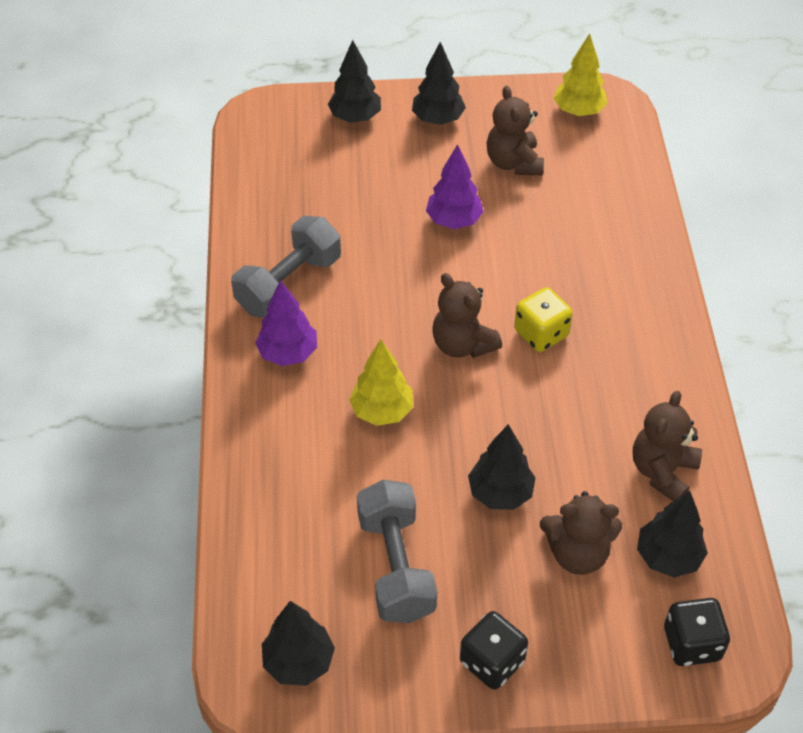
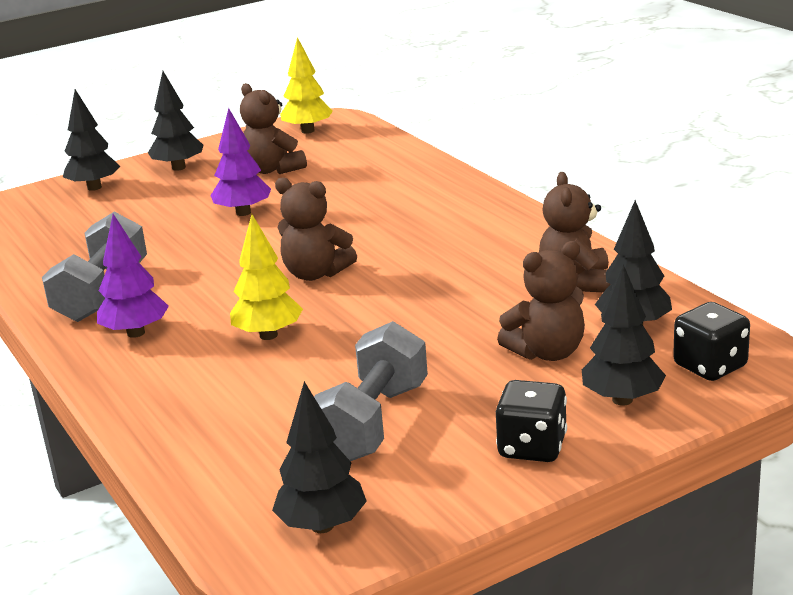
camera: 25 degrees left, 25 degrees down
grey dumbbell [357,480,437,623] -> grey dumbbell turned 60 degrees clockwise [314,321,428,461]
black tree [468,424,536,510] -> black tree moved to [582,264,666,406]
yellow dice [514,287,573,352] -> none

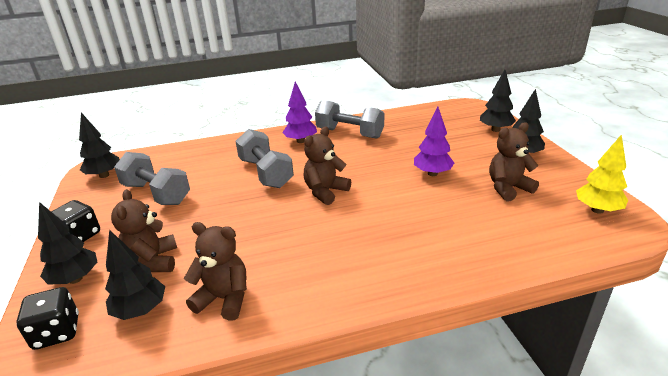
camera: 105 degrees right, 5 degrees up
yellow tree [230,214,303,340] -> grey dumbbell [236,129,294,188]

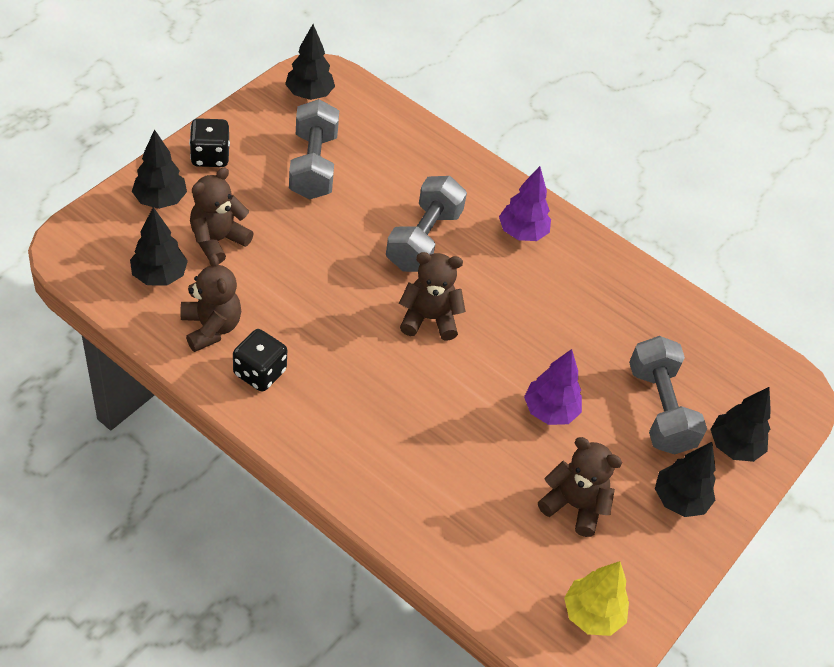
camera: 45 degrees right, 20 degrees up
black dice [16,287,79,350] -> black dice moved to [233,329,287,392]
grey dumbbell [315,100,384,139] -> grey dumbbell moved to [629,336,707,454]

